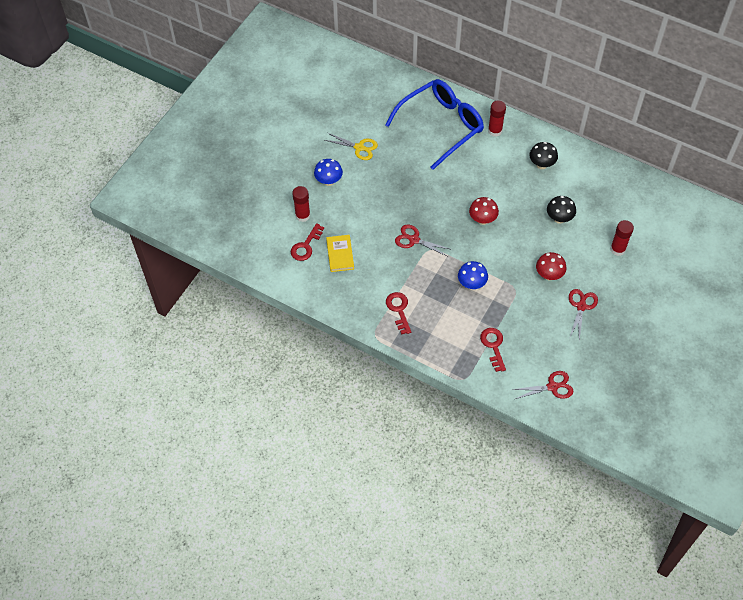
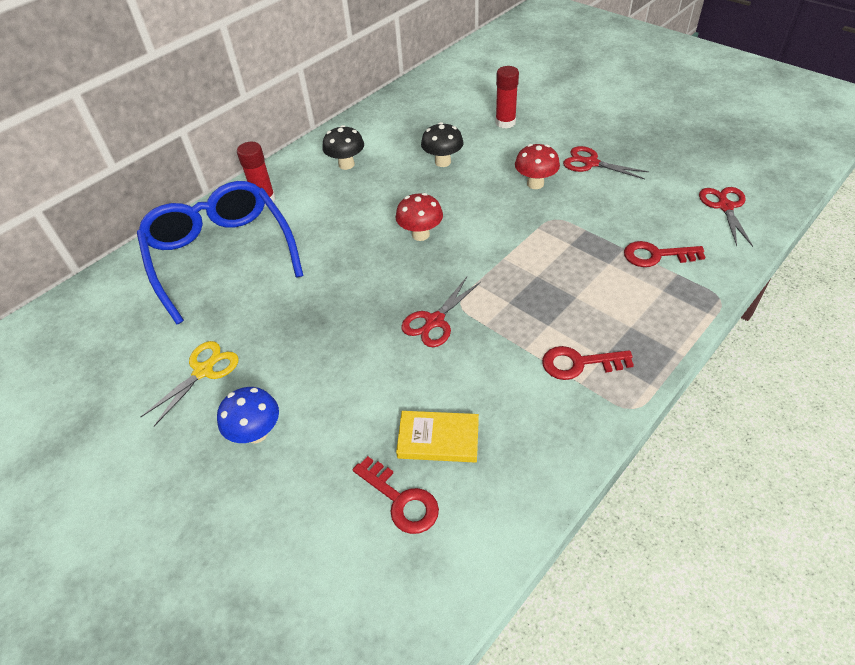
camera: 75 degrees left, 10 degrees down
red glue stick [292,186,310,222] -> none
blue mushroom [458,261,488,289] -> none

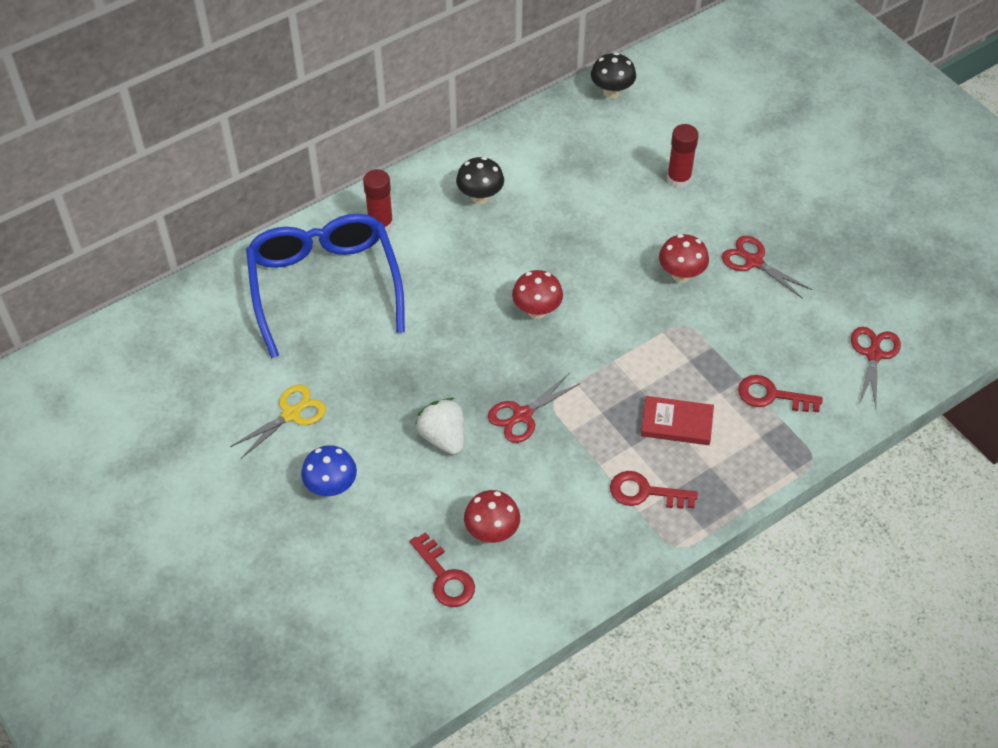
camera: 10 degrees right, 5 degrees up
yellow book [396,411,479,463] -> red mushroom [464,490,520,543]
black mushroom [421,122,463,167] -> black mushroom moved to [591,52,636,99]
none -> white strawberry [415,398,464,455]
none -> red book [641,396,714,445]

